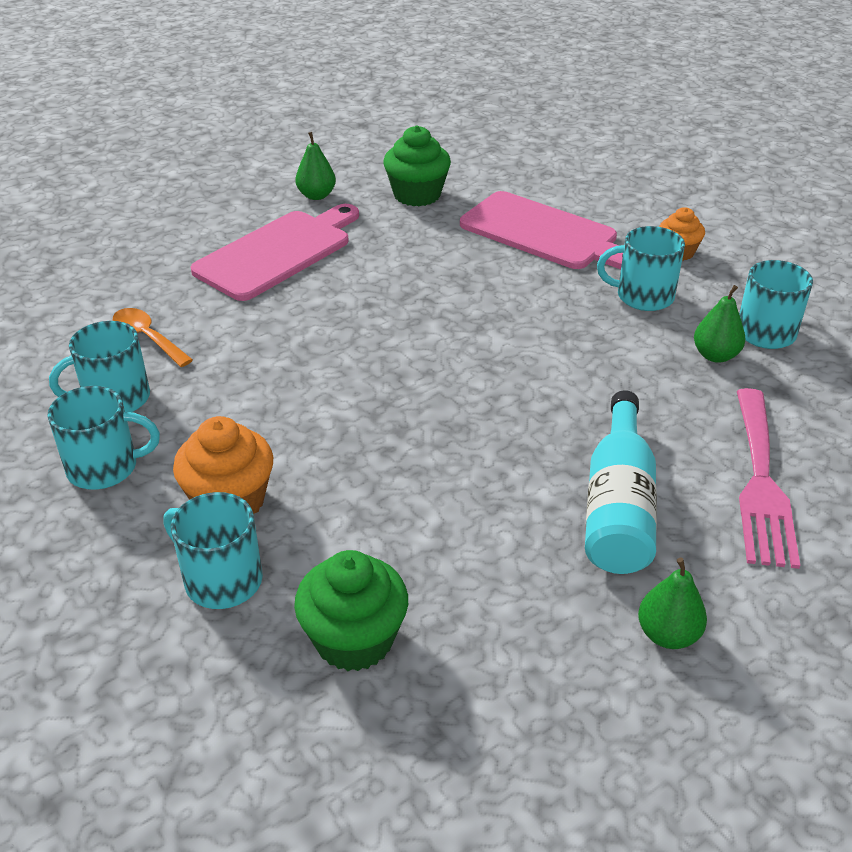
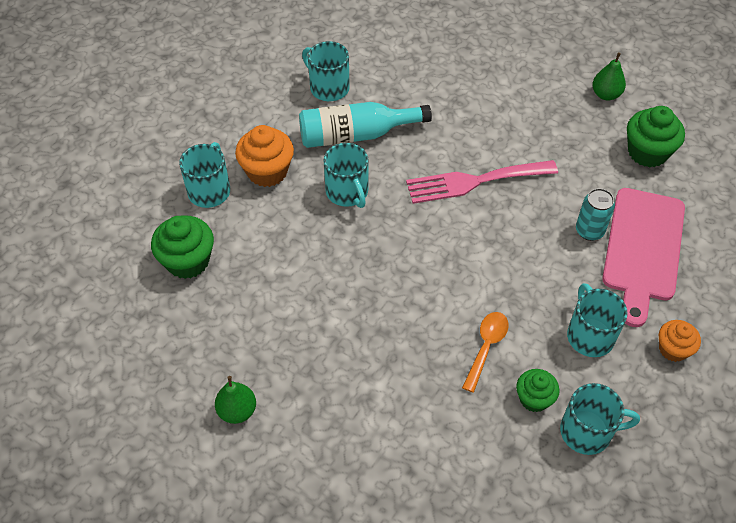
camera: 70 degrees right, 15 degrees up
turquoise mug [47,386,160,489] -> turquoise mug moved to [324,143,369,208]
orange spoon [113,308,193,367] -> orange spoon moved to [462,312,509,393]
pink cutting board [191,204,359,301] -> none
turquoise bottle [585,390,657,574] -> turquoise bottle moved to [299,102,432,148]
green pear [694,285,746,363] -> green cupcake [516,369,560,412]
pink fork [737,388,800,569] -> pink fork moved to [406,160,558,204]
none -> turquoise can [576,188,615,241]

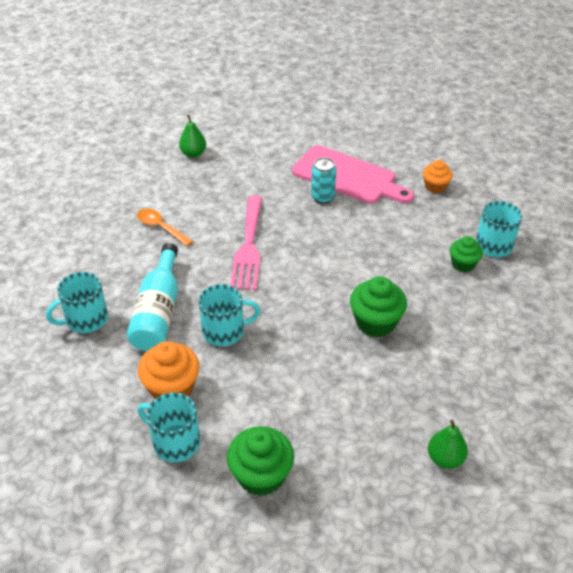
camera: 75 degrees left, 10 degrees down
orange spoon [462,312,509,393] -> orange spoon moved to [137,209,193,246]
turquoise mug [567,283,628,357] -> none
green cupcake [627,106,685,167] -> green cupcake moved to [350,276,407,337]

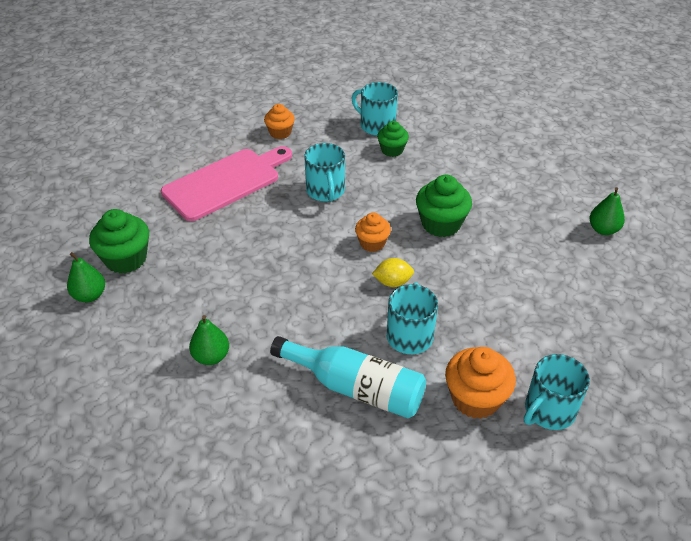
camera: 70 degrees left, 0 degrees up
turquoise mug [46,272,108,333] -> turquoise mug moved to [304,143,345,202]
orange spoon [137,209,193,246] -> green pear [189,315,229,365]
green cupcake [227,426,294,496] -> green cupcake moved to [89,209,149,273]
pink fork [230,195,262,290] -> none
turquoise can [311,158,336,204] -> none
none -> orange cupcake [355,212,391,252]
none -> yellow lemon [372,258,414,287]

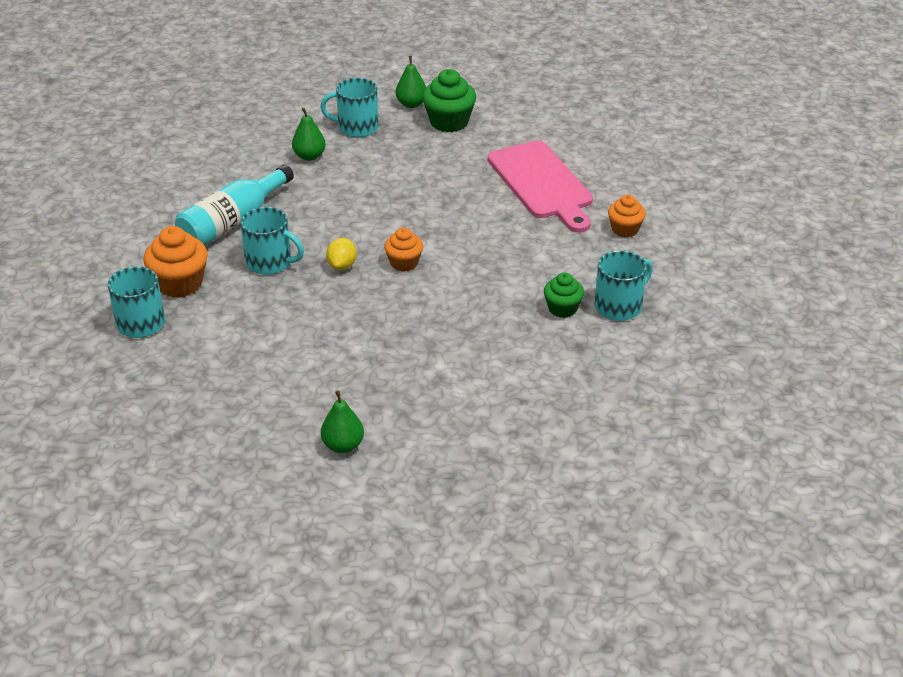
camera: 105 degrees right, 5 degrees down
turquoise mug [304,143,345,202] -> turquoise mug moved to [320,78,379,138]
green cupcake [416,175,472,237] -> none

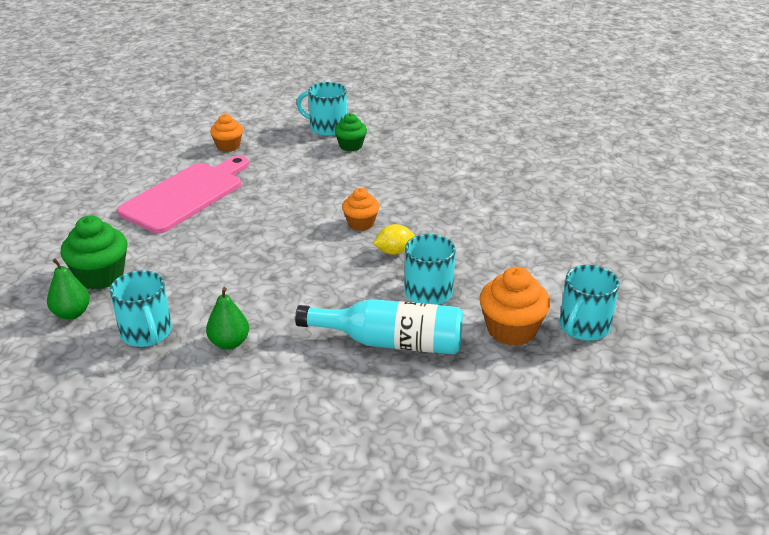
camera: 120 degrees left, 5 degrees down
green pear [321,390,364,453] -> none

